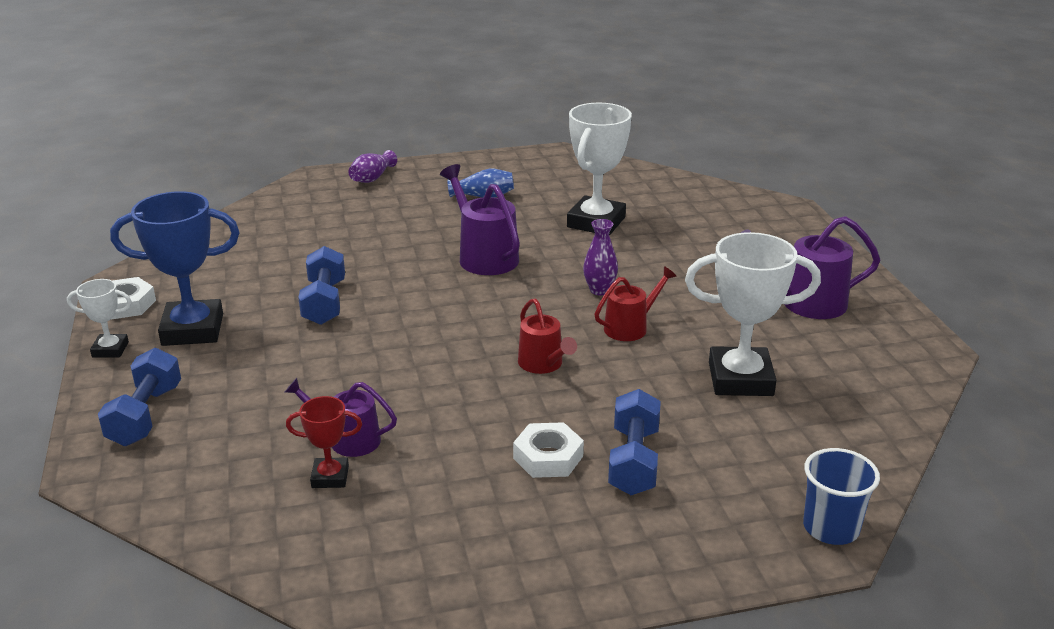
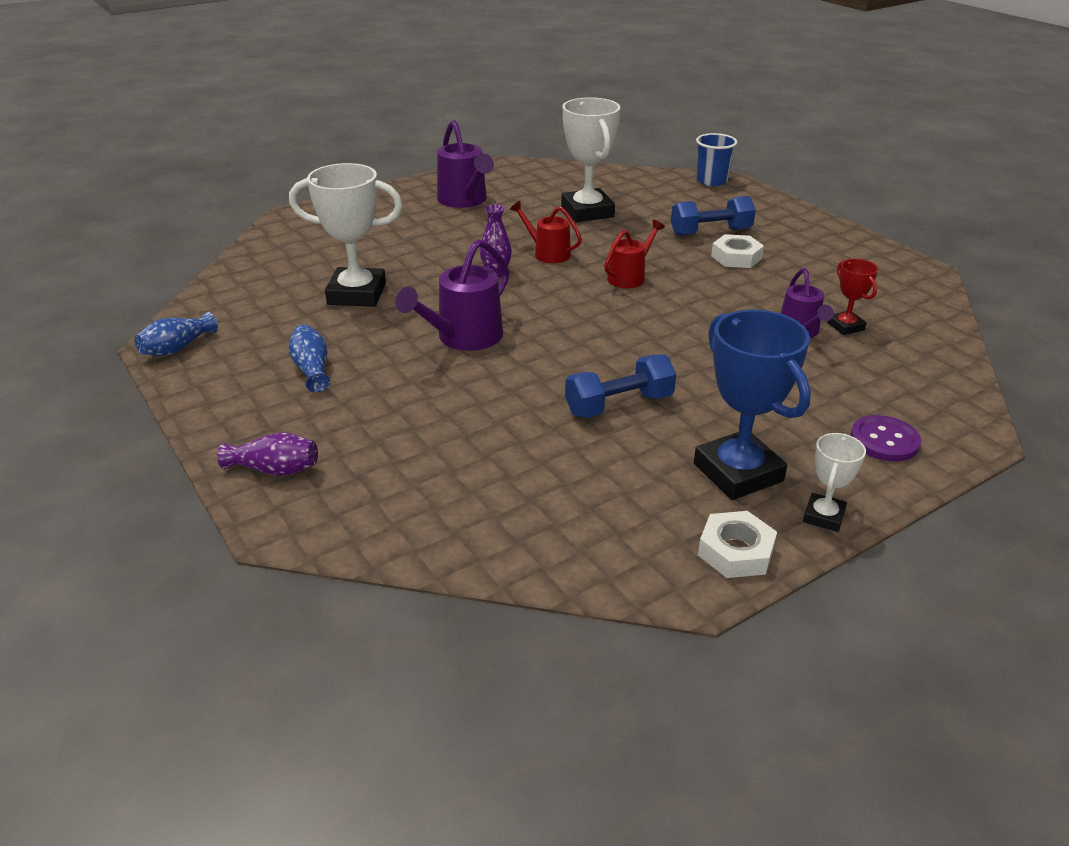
camera: 110 degrees left, 5 degrees up
white trophy [67,279,132,358] -> white trophy turned 45 degrees clockwise [803,433,866,532]
blue dumbbell [98,348,181,446] -> purple button [851,415,921,462]
none -> blue vase [135,312,218,356]

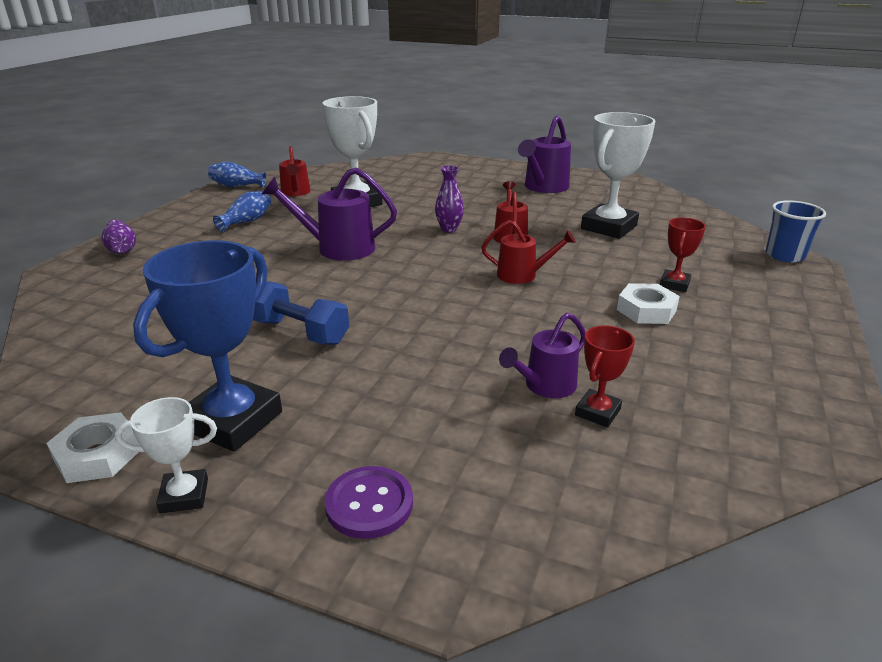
camera: 55 degrees right, 5 degrees down
blue dumbbell [671,196,756,236] -> red trophy [660,218,706,292]
none -> red watering can [279,146,311,196]

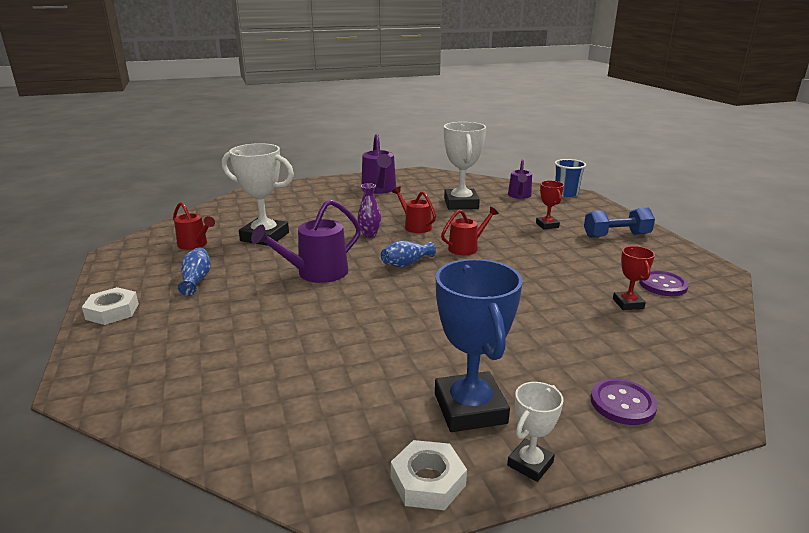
camera: 40 degrees left, 5 degrees down
purple vase [102,220,136,254] -> none
blue vase [208,162,266,187] -> blue vase moved to [381,241,436,267]
blue dumbbell [253,281,349,345] -> blue dumbbell moved to [584,208,655,238]
purple watering can [499,313,586,398] -> purple watering can moved to [508,159,532,199]
white nut [617,283,680,324] -> white nut moved to [82,287,139,325]
none -> purple button [639,270,689,296]

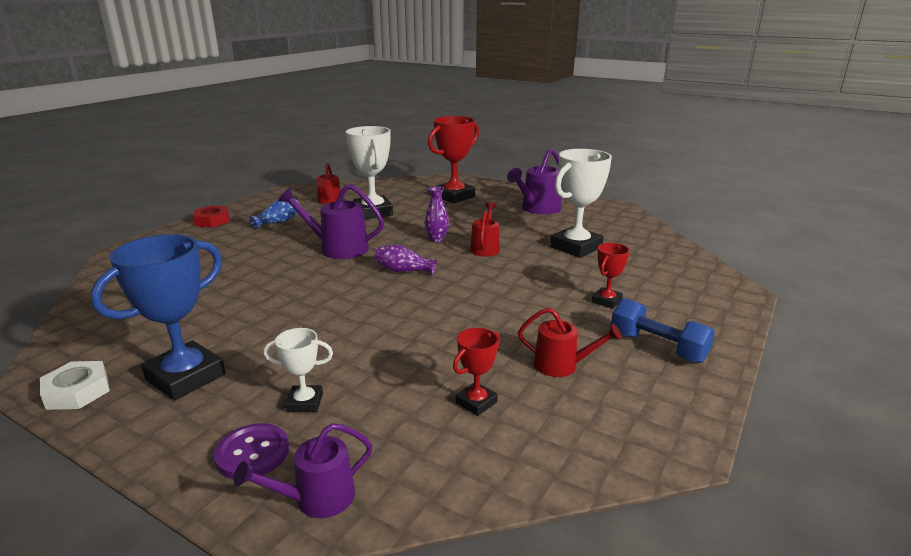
camera: 50 degrees right, 0 degrees up
white nut [82,287,139,325] -> red nut [193,205,229,228]
blue vase [381,241,436,267] -> purple vase [374,244,437,275]
red watering can [441,207,499,255] -> red watering can moved to [518,308,622,377]
white trophy [507,382,564,482] -> white trophy moved to [263,328,333,412]
purple watering can [508,159,532,199] -> purple watering can moved to [234,423,373,518]
blue cup [555,159,586,197] -> none
purple button [639,270,689,296] -> none
none -> red trophy [428,116,479,203]

